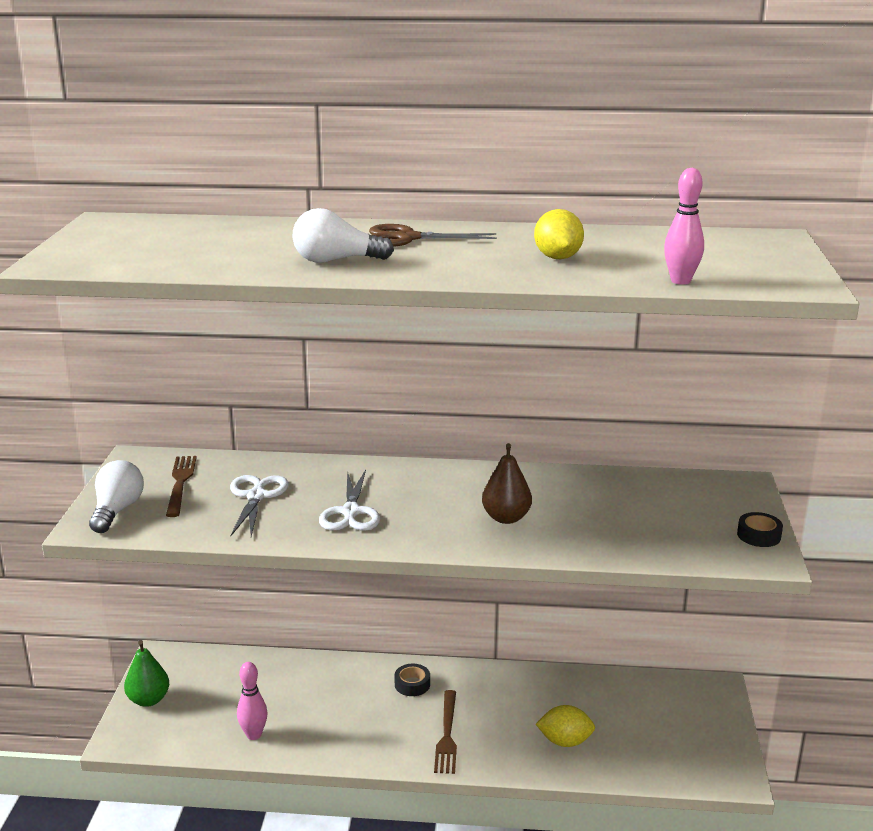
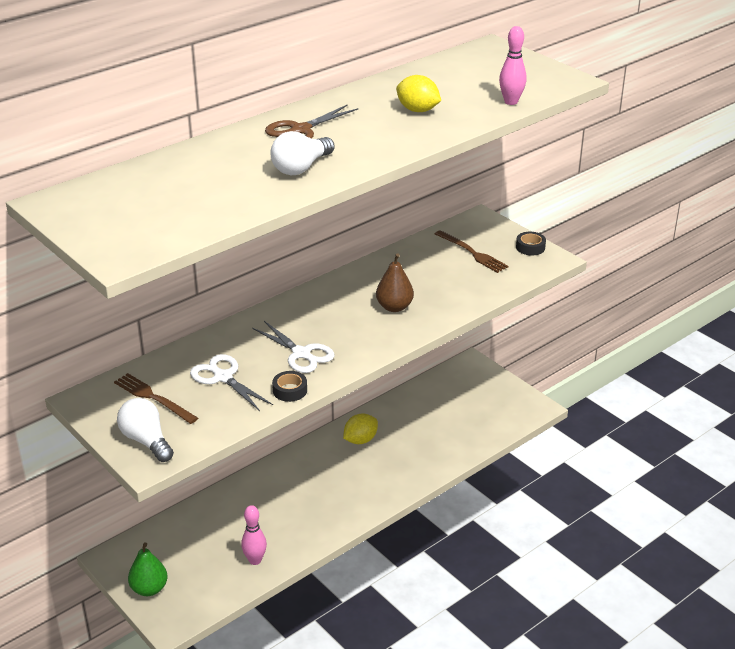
camera: 45 degrees left, 10 degrees up
black tape [394,664,430,696] -> black tape moved to [272,371,307,402]
brown fork [434,690,457,774] -> brown fork moved to [435,230,508,273]
yellow lemon [536,705,595,747] -> yellow lemon moved to [343,413,378,444]

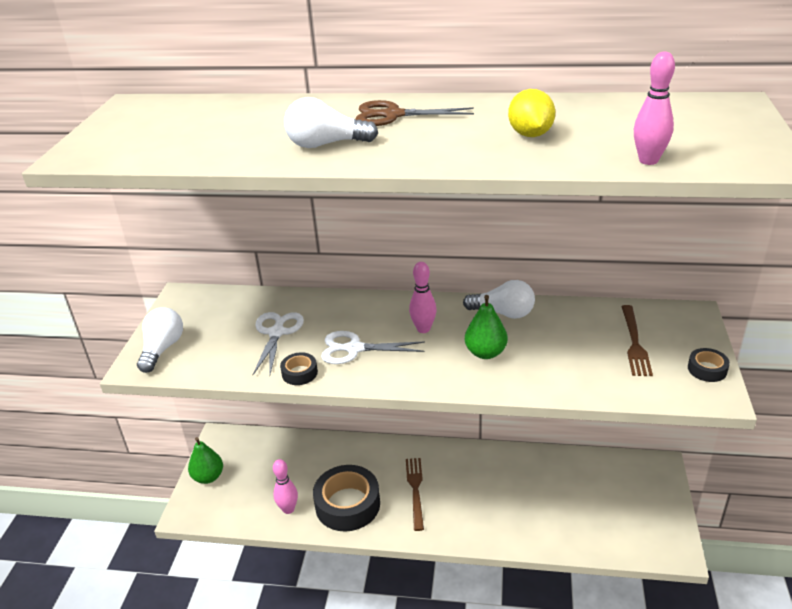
camera: 50 degrees right, 0 degrees up
brown fork [114,373,198,424] -> brown fork moved to [406,458,424,531]
white scissors [252,321,334,373] -> white scissors turned 90 degrees clockwise [321,331,425,364]
yellow lemon [343,413,378,444] -> none
brown pear [376,253,414,312] -> green pear [465,295,508,359]
none -> black tape [313,465,380,532]
none -> pink bowling pin [409,262,437,333]
none -> white light bulb [463,280,535,319]

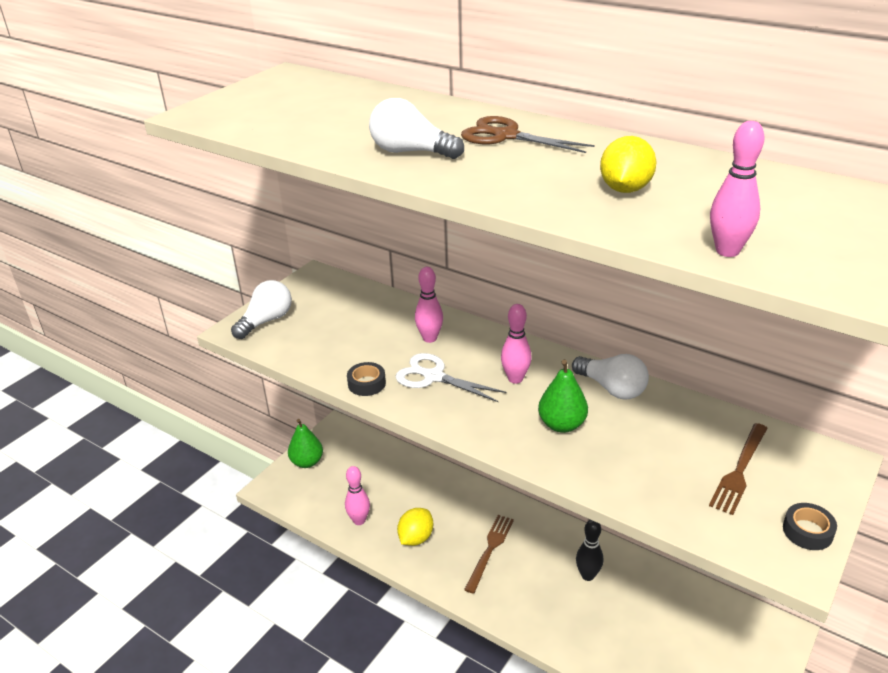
camera: 25 degrees right, 0 degrees up
white scissors [253,312,304,375] -> none
black tape [313,465,380,532] -> yellow lemon [397,508,433,546]
none -> pink bowling pin [415,267,443,343]
none -> black bowling pin [576,520,603,581]

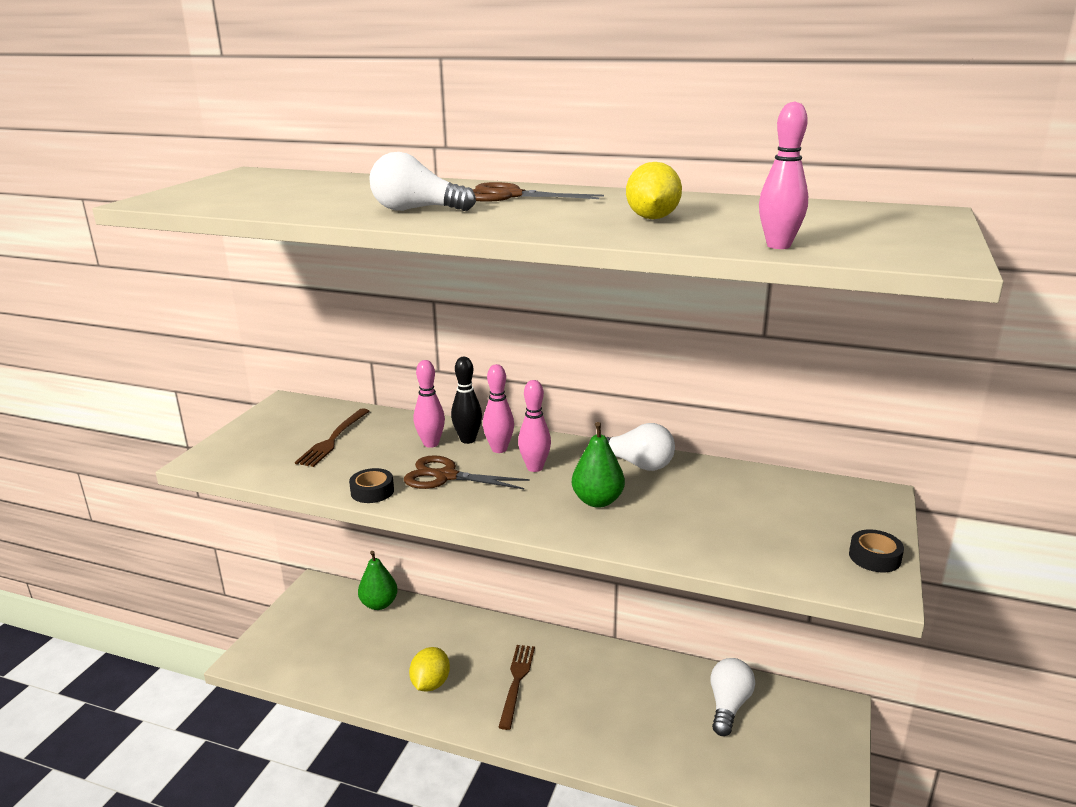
camera: 15 degrees left, 10 degrees down
white light bulb [231,280,292,339] -> white light bulb moved to [710,658,755,736]
green pear [288,419,323,468] -> green pear moved to [358,551,398,610]
pink bowling pin [345,466,370,525] -> pink bowling pin moved to [483,364,514,453]
white scissors [396,353,507,402] -> brown scissors [404,455,530,489]
black bowling pin [576,520,603,581] -> black bowling pin moved to [451,357,482,444]
brown fork [709,423,768,515] -> brown fork moved to [295,408,370,467]

